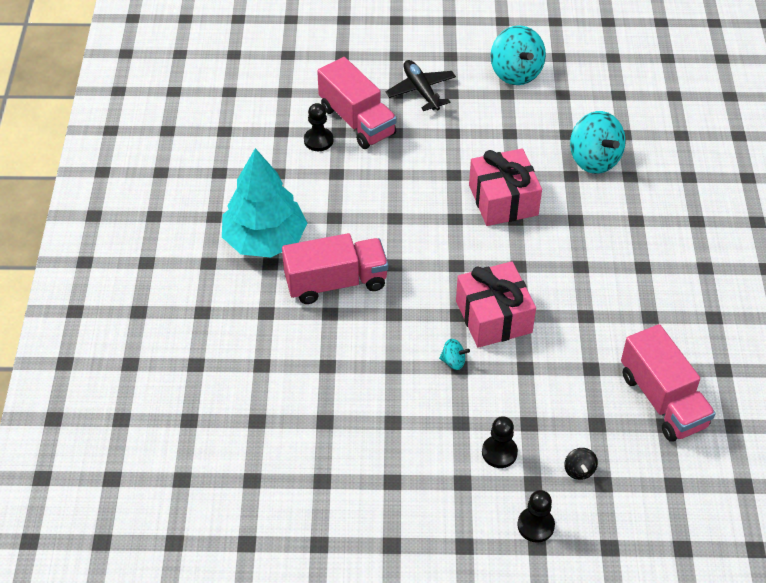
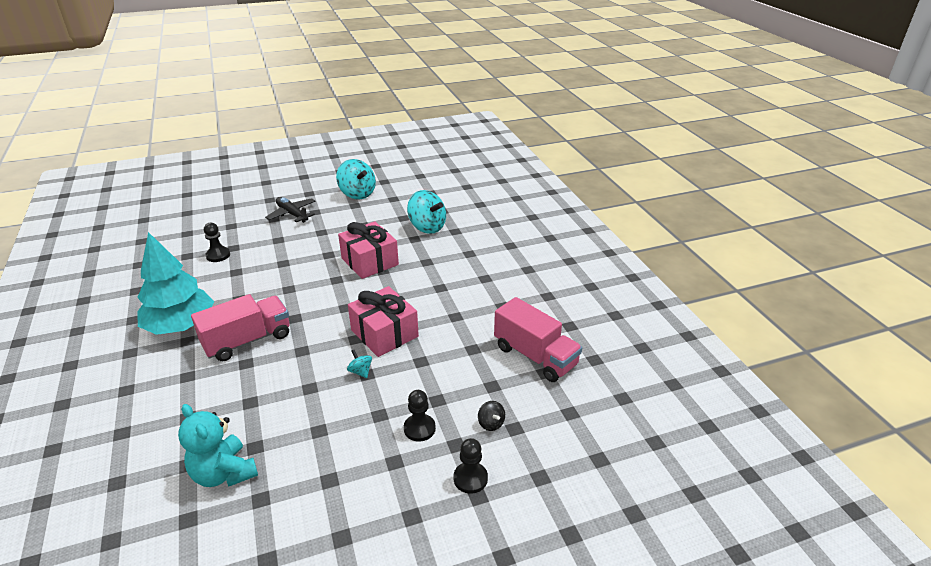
camera: 20 degrees left, 15 degrees down
pink truck [317,57,397,149] -> none
turquoise spinning top [439,339,470,370] -> turquoise spinning top turned 120 degrees counterclockwise [347,350,372,378]
none -> turquoise teddy bear [178,404,258,487]

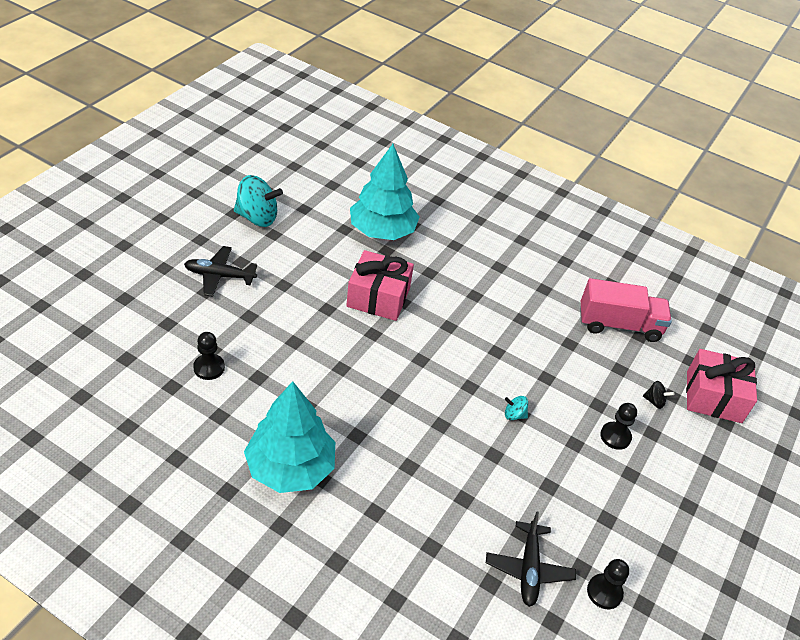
camera: 45 degrees left, 10 degrees up
turquoise teddy bear [178,404,258,487] -> black plane [486,511,576,607]
pink truck [191,294,290,361] -> none
pink gift [348,286,419,357] -> pink gift moved to [686,349,757,423]
turquoise spinning top [407,190,446,234] -> turquoise tree [350,144,419,240]
black pawn [454,438,488,494] -> black pawn moved to [587,559,629,609]

